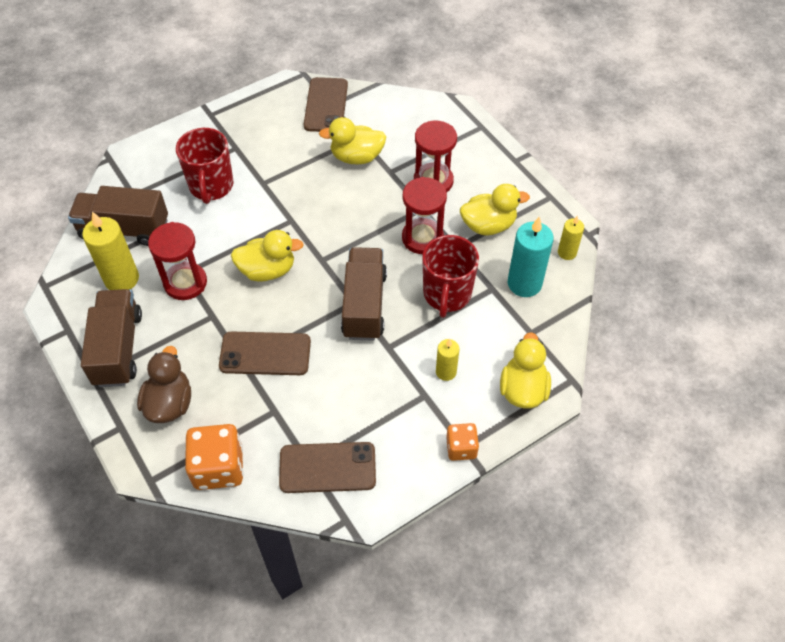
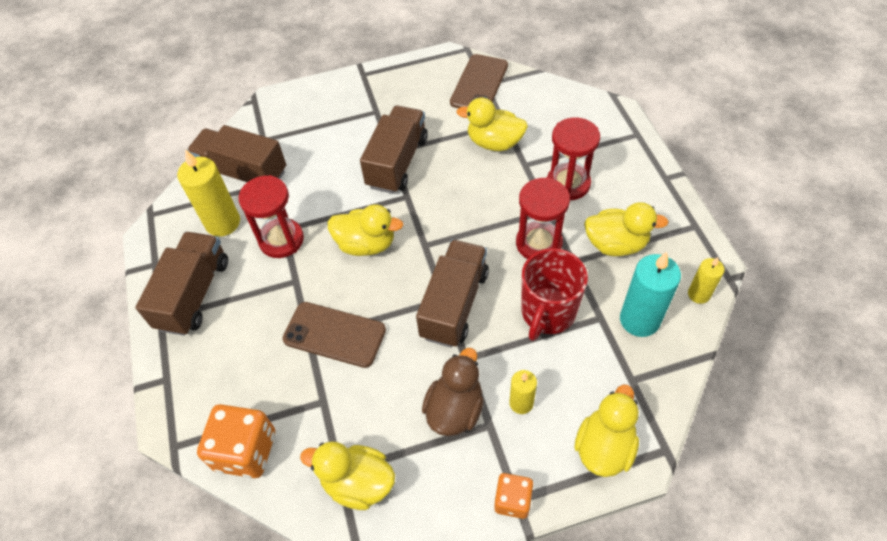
camera: 20 degrees right, 0 degrees up
brown duck [137,346,191,423] -> brown duck moved to [422,348,484,436]
red mug [176,128,234,204] -> none
brown phone [279,442,376,493] -> yellow duck [300,441,395,510]
none -> brown truck [360,105,428,194]

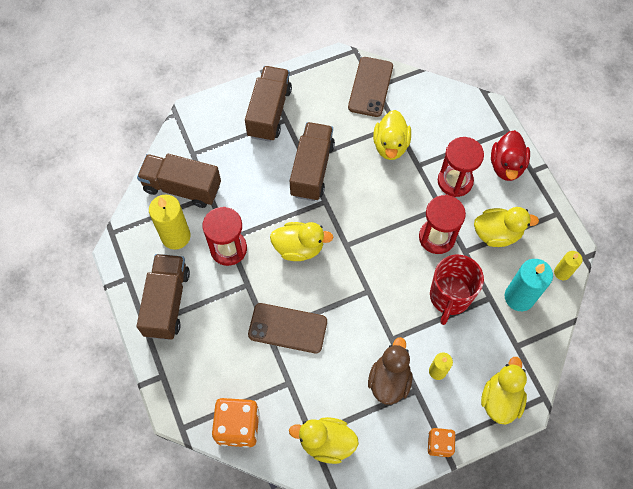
camera: 10 degrees left, 10 degrees up
brown truck [416,240,489,348] -> brown truck moved to [245,66,292,142]
yellow duck [457,98,528,151] -> yellow duck turned 90 degrees counterclockwise [373,110,411,160]
none -> red duck [491,130,530,181]

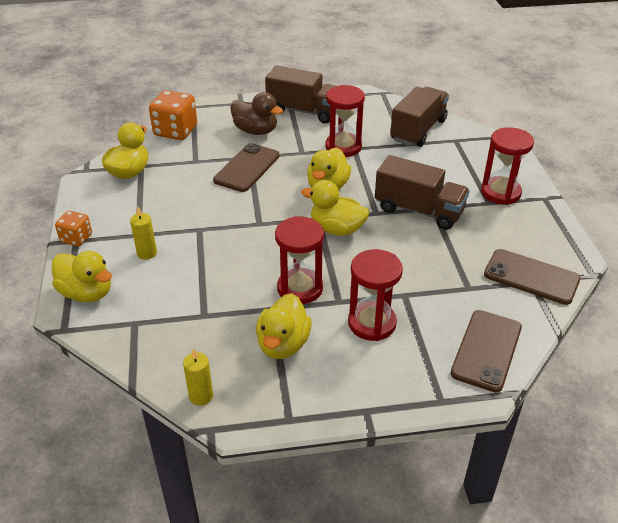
camera: 105 degrees right, 25 degrees down
yellow candle [149,195,191,250] -> none
brown truck [245,66,292,142] -> red hourglass [481,127,534,205]
brown duck [368,337,412,405] -> brown duck moved to [230,92,283,135]
yellow duck [373,110,411,160] -> yellow duck moved to [301,180,369,236]
red mug [430,255,484,325] -> none
red duck [491,130,530,181] -> none
turquoise candle [505,259,553,311] -> none
none -> brown phone [451,310,522,392]

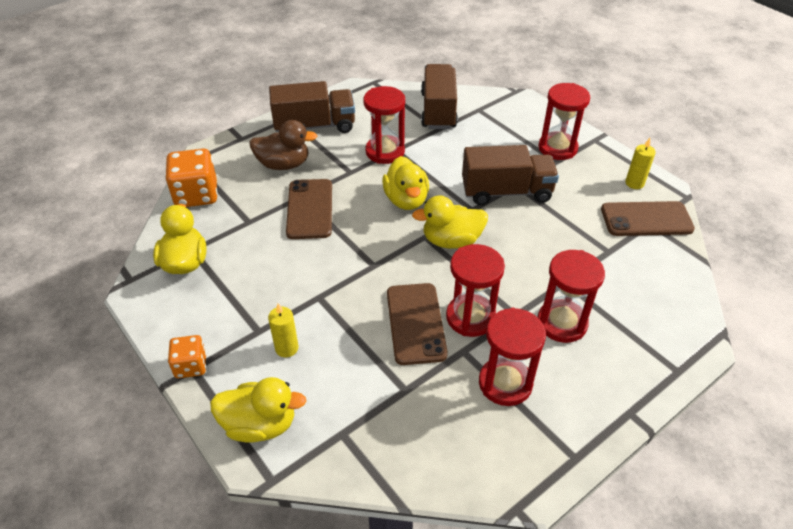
camera: 30 degrees left, 5 degrees up
yellow candle [183,348,213,406] -> yellow candle moved to [625,138,656,189]
yellow duck [256,293,312,359] -> red hourglass [479,308,546,406]
brown phone [451,310,522,392] -> brown phone moved to [387,283,448,365]

